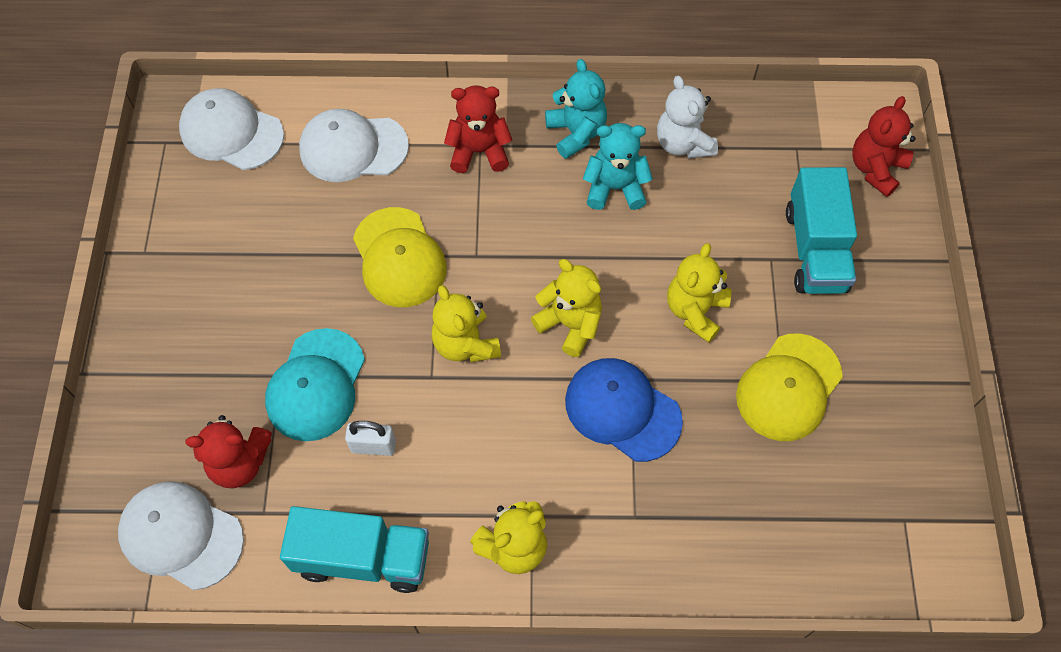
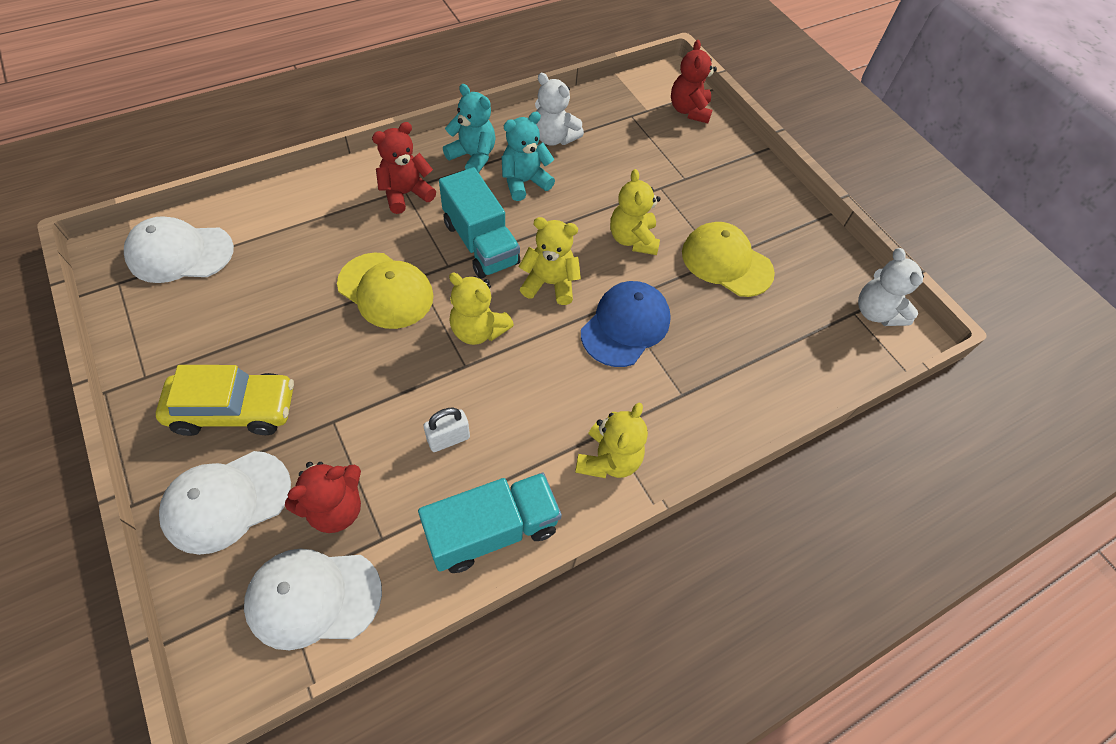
camera: 35 degrees left, 5 degrees down
turquoise cap [265,328,365,441] -> none
white cap [299,109,409,182] -> white cap moved to [159,451,291,555]
blue cap [565,358,683,462] -> blue cap turned 120 degrees clockwise [581,281,671,367]
yellow cap [736,333,843,441] -> yellow cap turned 120 degrees clockwise [682,222,775,297]
turquoise truck [786,167,857,294] -> turquoise truck moved to [439,167,520,279]
none -> yellow car [156,365,294,436]
none -> white teddy bear [858,248,924,326]

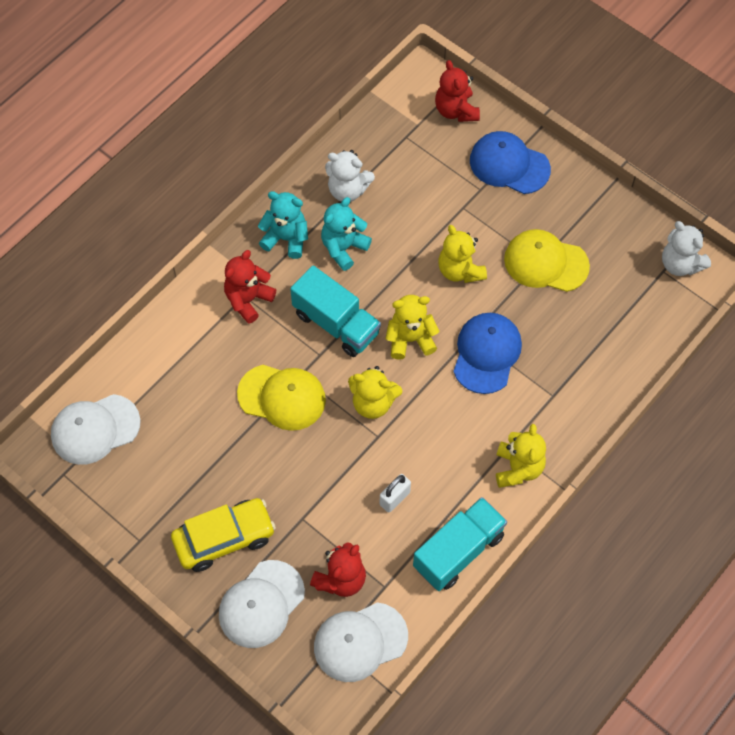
camera: 15 degrees left, 5 degrees up
none -> blue cap [470,131,551,194]

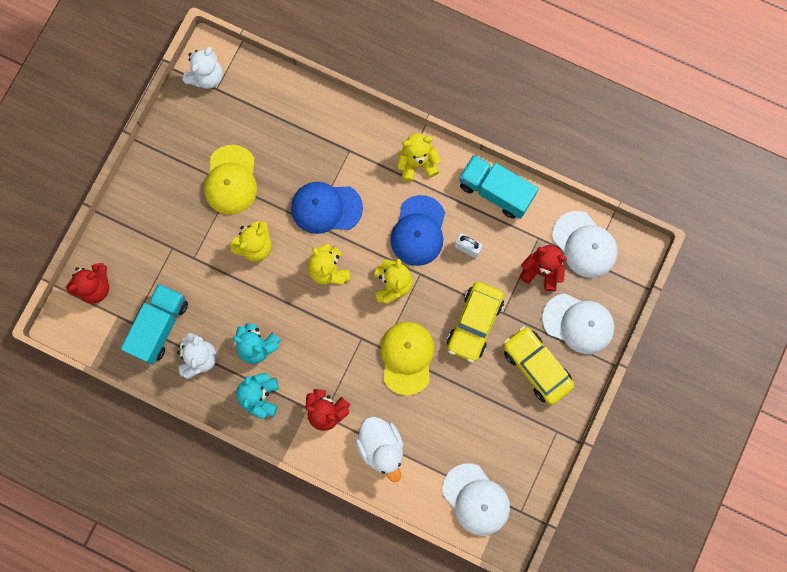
camera: 105 degrees left, 15 degrees up
turquoise truck [290,265,381,357] -> turquoise truck moved to [121,284,188,365]
blue cap [470,131,551,194] -> blue cap moved to [390,195,445,266]
none -> white duck [356,416,403,482]
none -> yellow car [447,282,504,363]

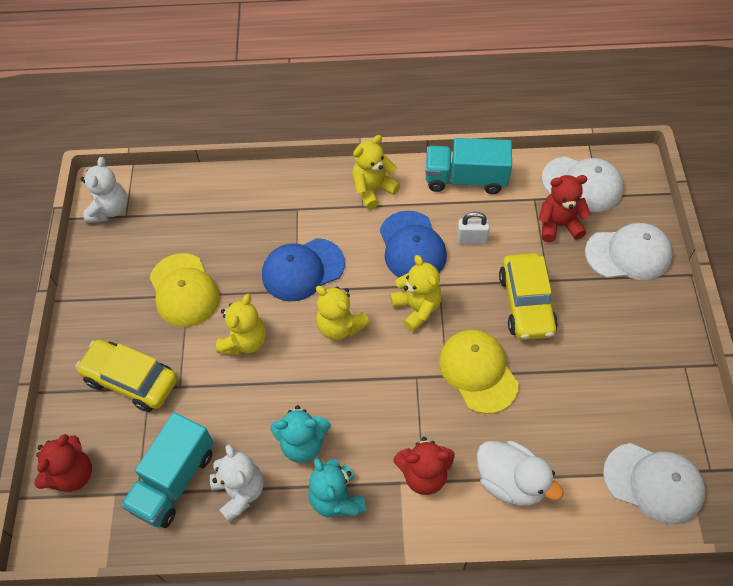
camera: 25 degrees left, 20 degrees down
turquoise truck [121,284,188,365] -> turquoise truck turned 150 degrees counterclockwise [121,412,213,528]
yellow car [503,326,574,405] -> yellow car moved to [75,340,177,412]

